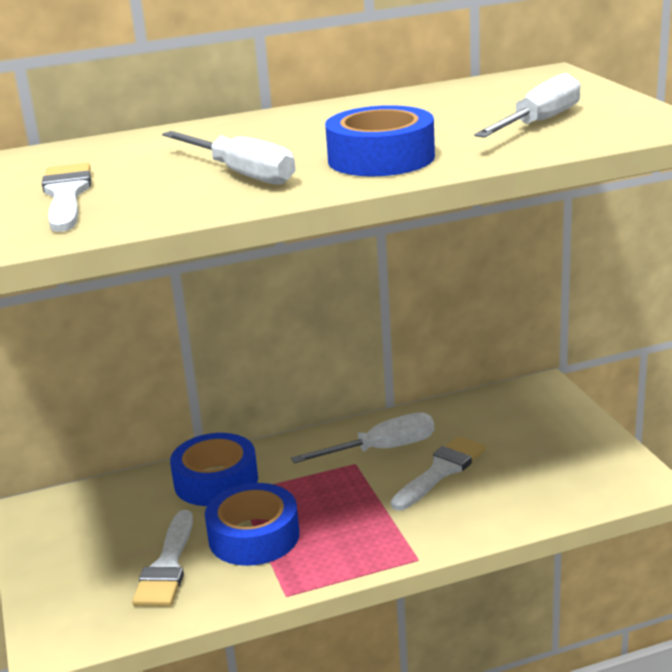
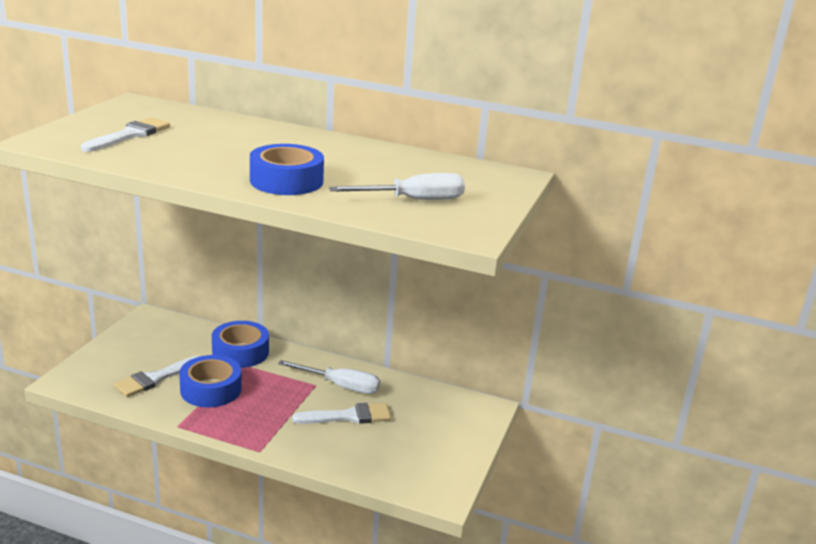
camera: 35 degrees right, 0 degrees up
white screwdriver [162,131,295,185] -> none

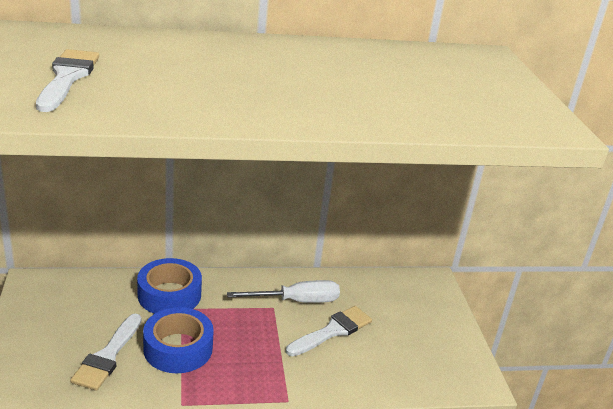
camera: 30 degrees left, 5 degrees up
blue tape [250,144,324,195] -> none
white screwdriver [329,173,465,200] -> none

